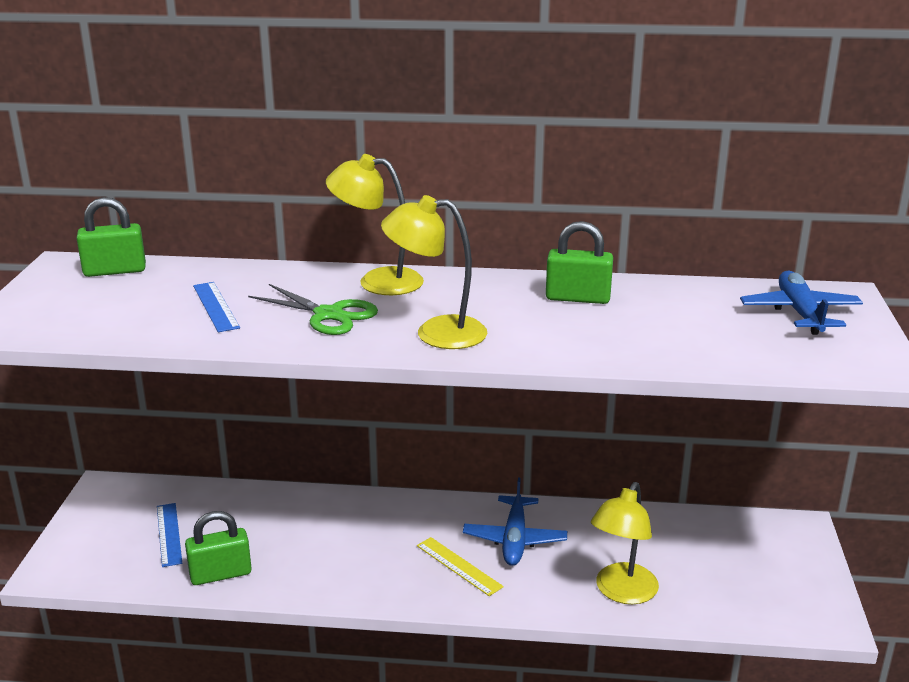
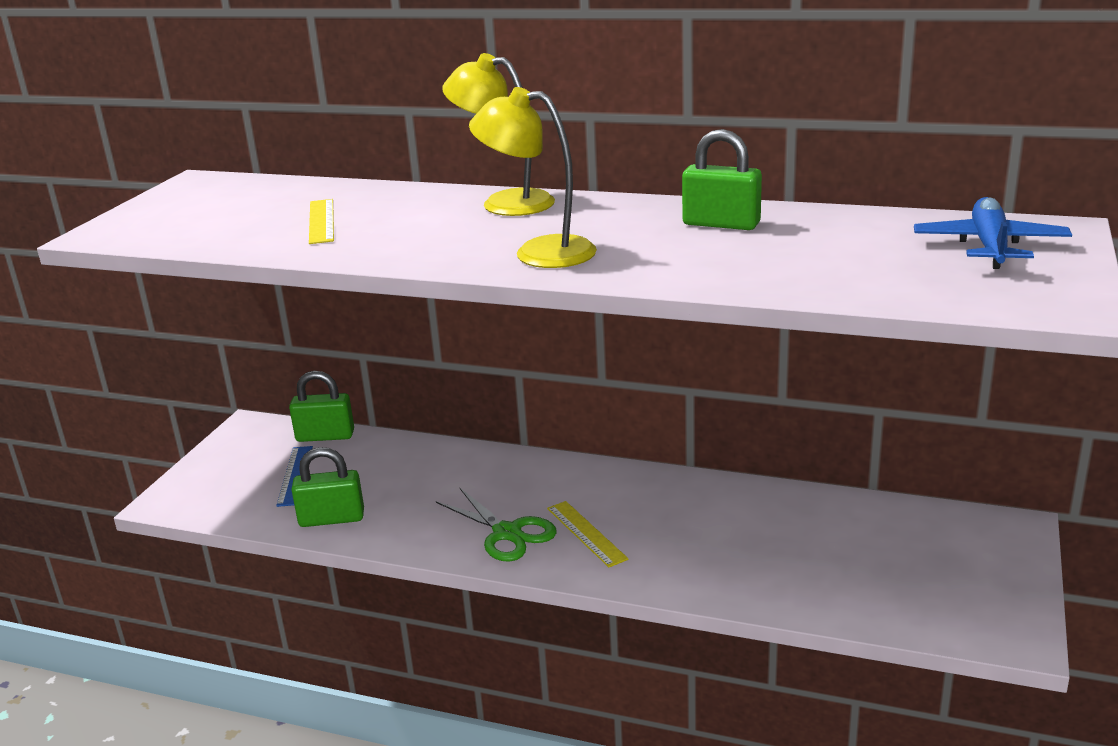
camera: 15 degrees right, 0 degrees up
green padlock [77,197,146,277] -> green padlock moved to [289,371,354,442]
blue ruler [193,282,240,332] -> yellow ruler [309,199,334,244]
green scissors [248,284,378,335] -> green scissors moved to [436,487,557,561]
blue plane [463,478,567,566] -> none
yellow lamp [591,482,659,604] -> none

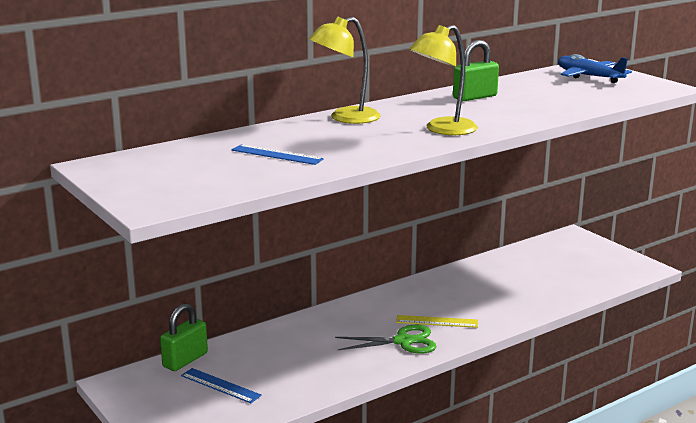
camera: 55 degrees left, 5 degrees down
green padlock [291,447,364,527] -> none
yellow ruler [309,199,334,244] -> blue ruler [232,144,324,165]

